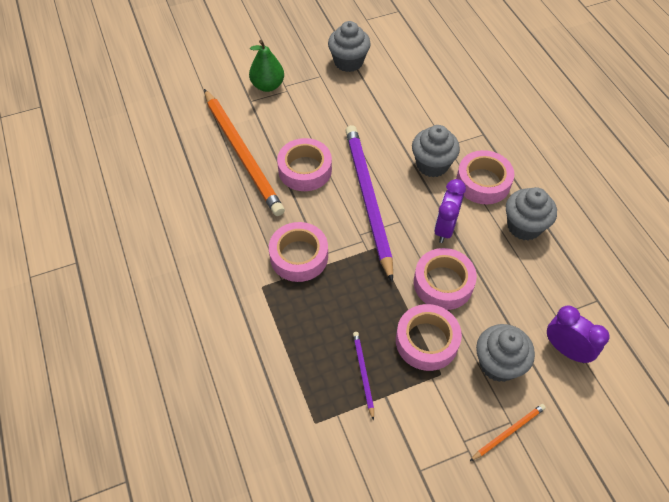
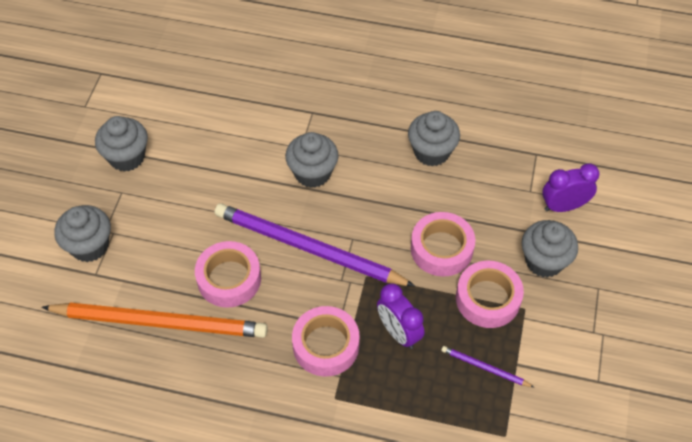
camera: 55 degrees left, 0 degrees up
green pear [249,40,284,92] -> grey cupcake [54,205,111,262]
purple clock [434,179,466,243] -> purple clock moved to [377,283,424,349]
pink tape [456,150,514,204] -> none
orange pencil [470,404,546,461] -> none

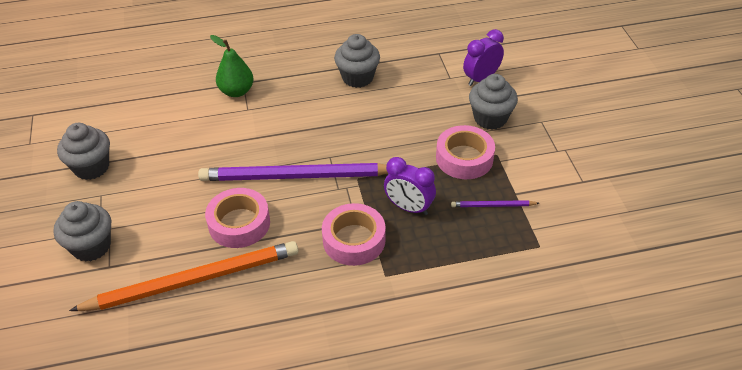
camera: 25 degrees left, 10 degrees down
grey cupcake [285,132,339,188] -> none
pink tape [411,212,475,277] -> none
none -> green pear [210,35,253,97]

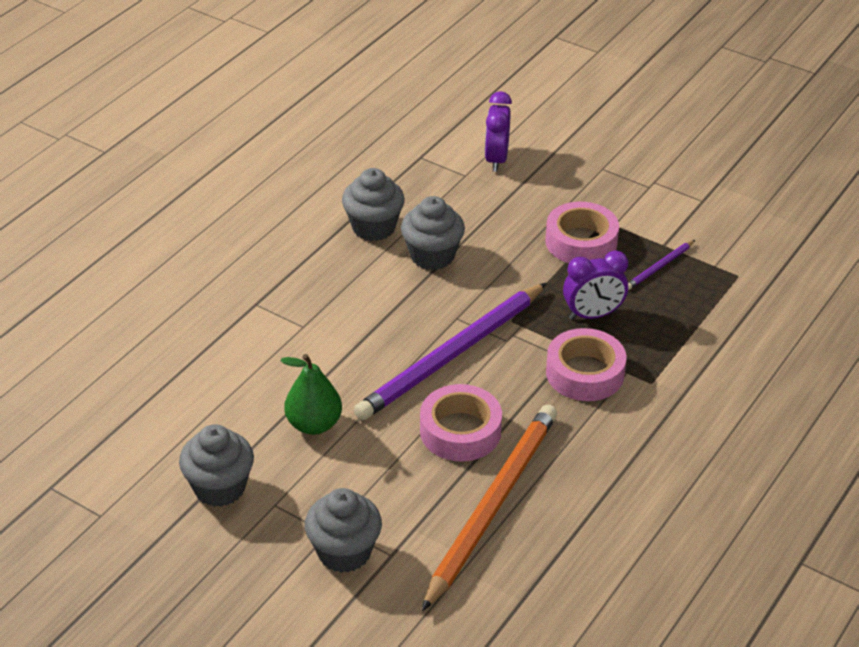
camera: 45 degrees left, 5 degrees down
green pear [210,35,253,97] -> green pear moved to [280,354,342,435]
grey cupcake [469,74,518,130] -> grey cupcake moved to [401,196,465,270]

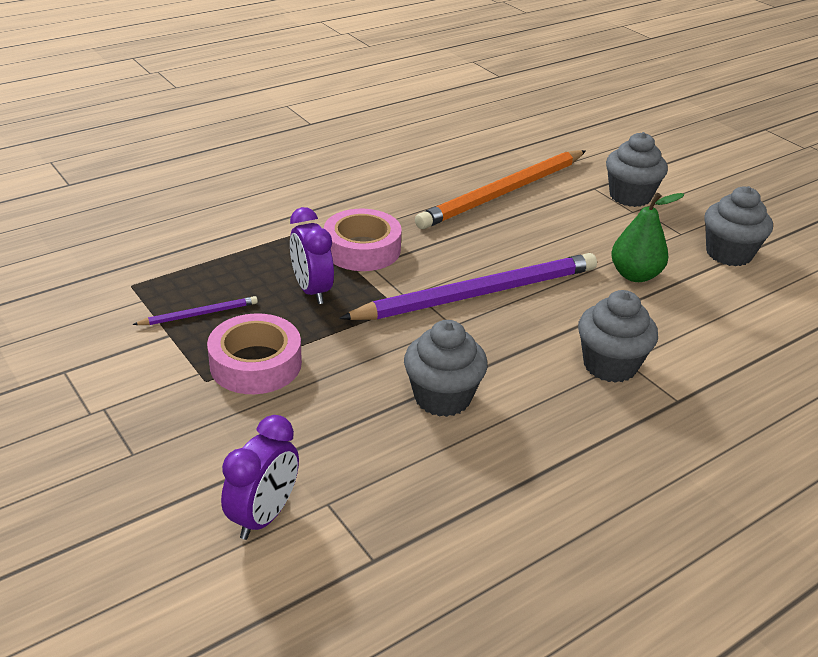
camera: 160 degrees left, 5 degrees down
grey cupcake [342,168,405,241] -> grey cupcake moved to [578,290,658,383]
pink tape [420,384,502,462] -> none
purple clock [563,250,628,320] -> purple clock turned 120 degrees counterclockwise [290,207,334,304]

